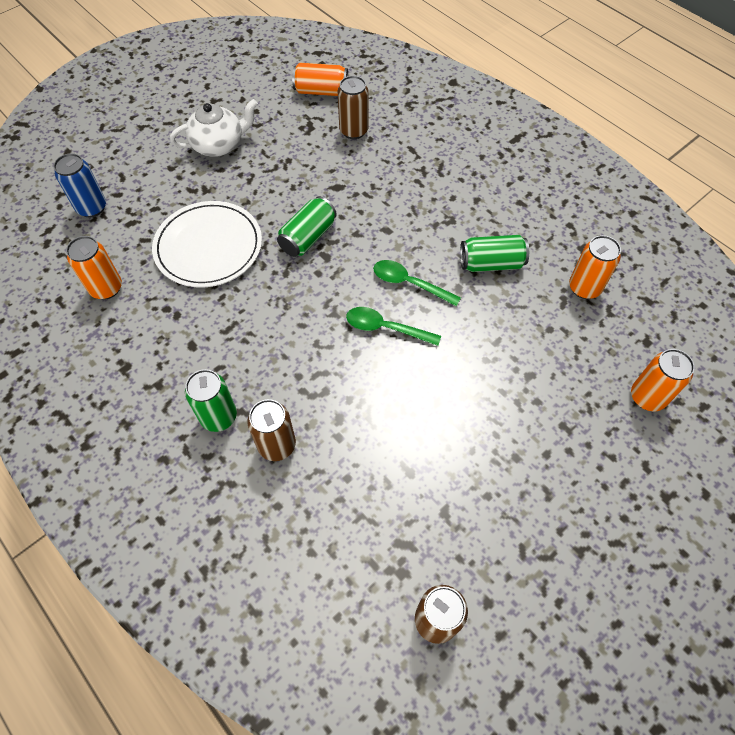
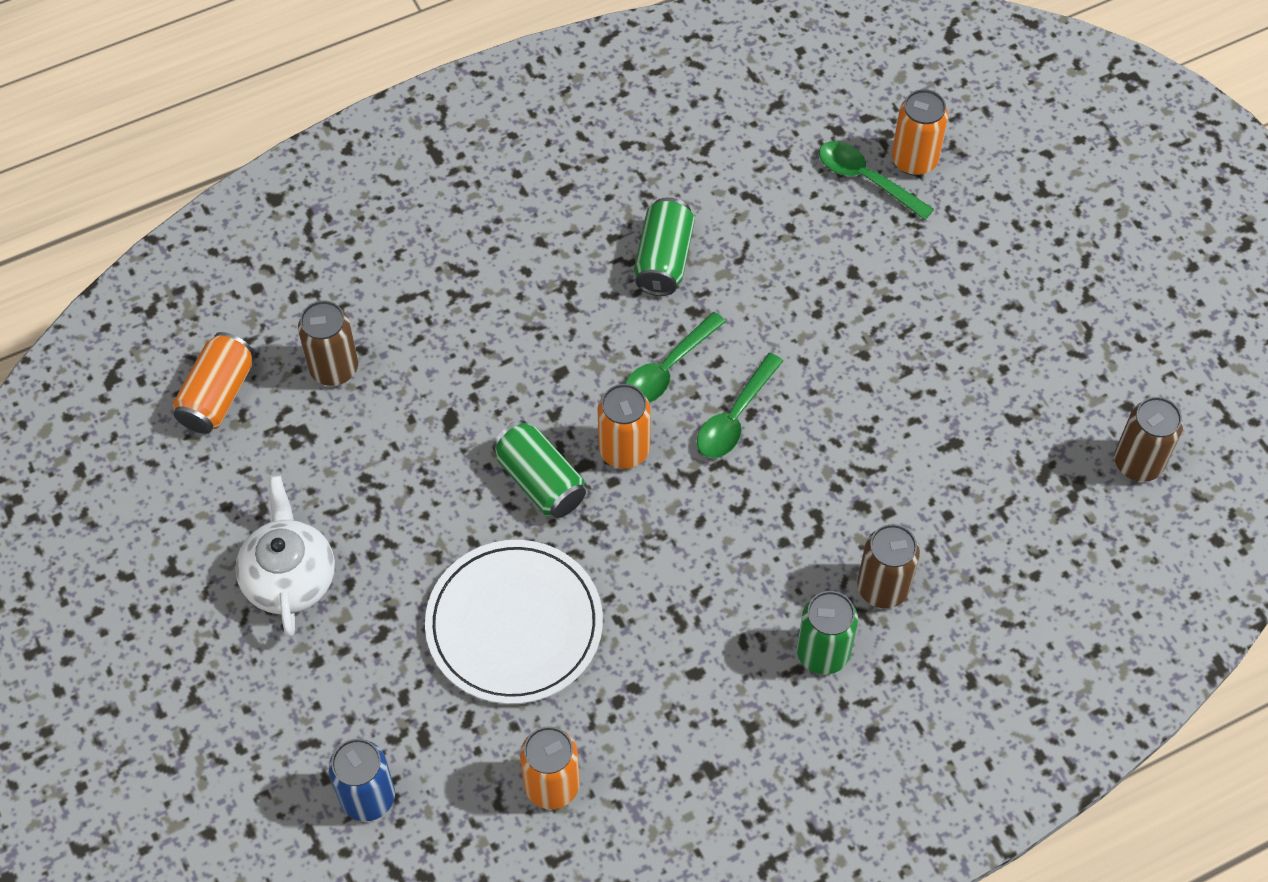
camera: 75 degrees left, 0 degrees up
orange can [569,235,621,299] -> orange can moved to [598,384,651,469]
none -> green spoon [819,141,934,220]

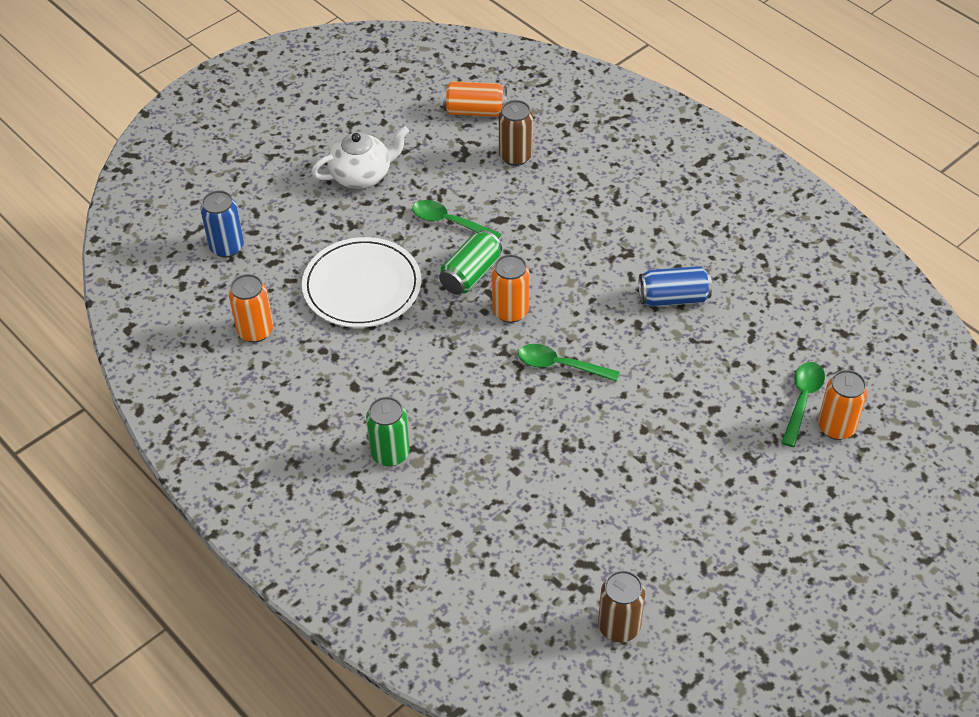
camera: 75 degrees right, 10 degrees down
green spoon [625,312,726,403] -> green spoon moved to [412,200,501,239]
green can [634,197,695,296] -> blue can [639,266,712,307]
brown can [857,524,920,608] -> none

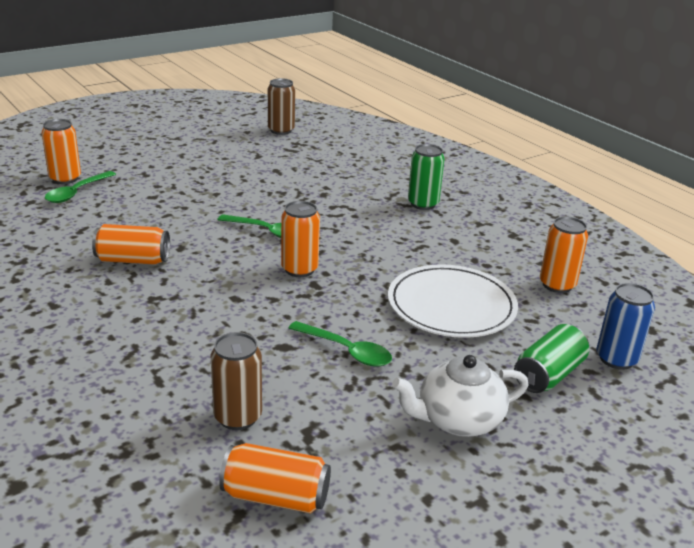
camera: 175 degrees left, 20 degrees down
green can [439,230,502,295] -> green can moved to [514,324,589,393]
blue can [639,266,712,307] -> orange can [92,224,170,265]

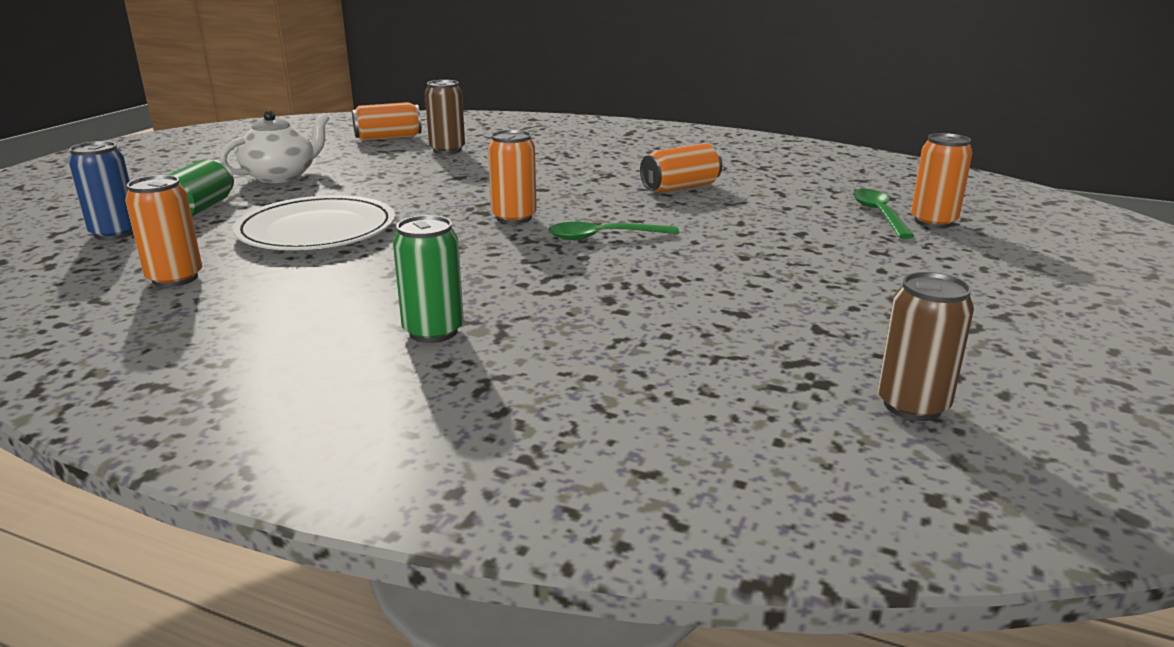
camera: 150 degrees right, 5 degrees down
green spoon [289,321,392,367] -> none

